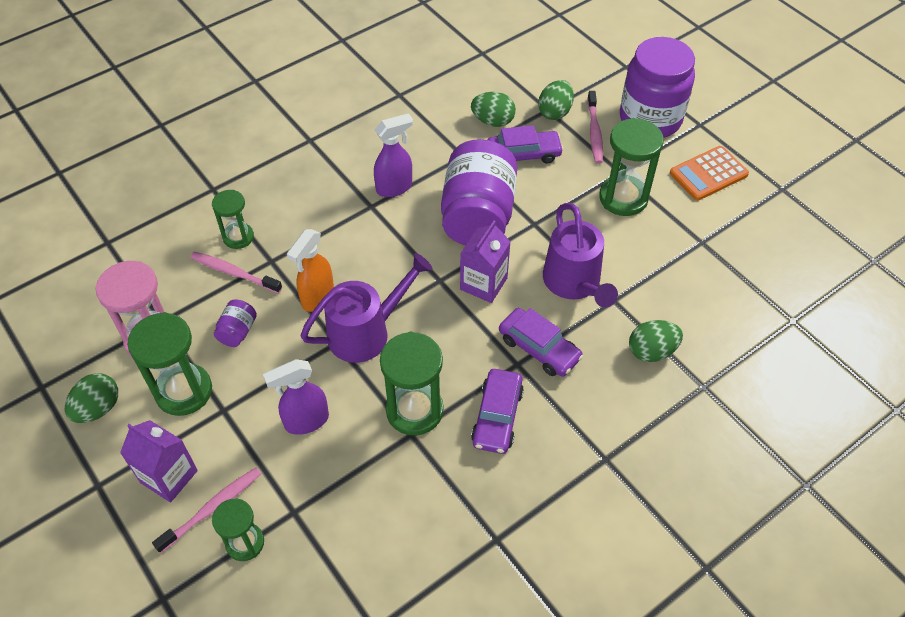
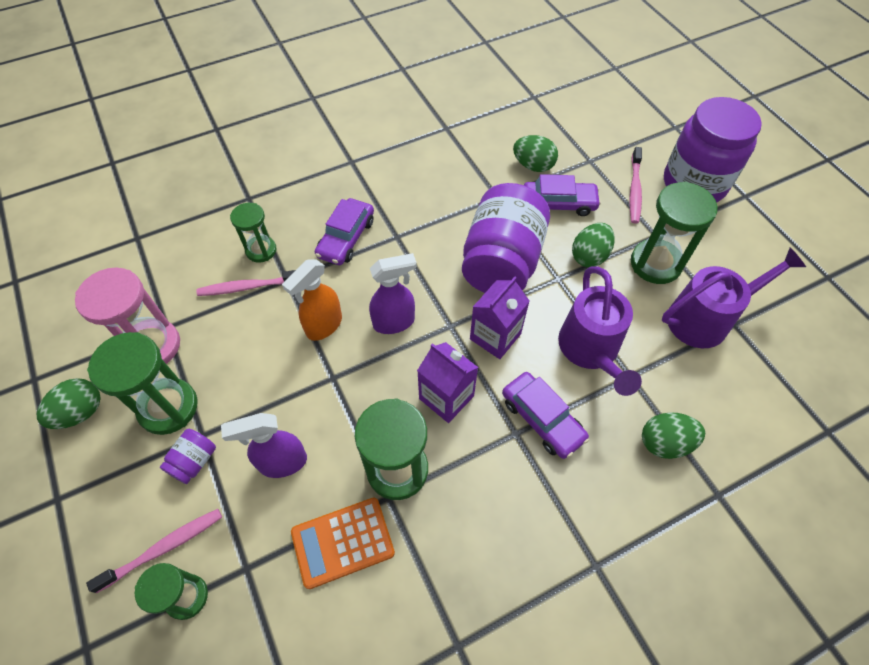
camera: 10 degrees right, 5 degrees up
purple carton [120,420,198,503] -> purple carton moved to [417,342,479,423]
pink toothbrush [190,251,282,294] -> pink toothbrush turned 45 degrees counterclockwise [196,270,296,296]
purple jar [214,299,257,347] -> purple jar moved to [160,429,216,484]
purple watering can [300,253,433,363] -> purple watering can moved to [662,247,806,348]
purple spray bottle [374,113,413,197] -> purple spray bottle moved to [369,253,417,334]
purple car [471,369,524,454] -> purple car moved to [315,198,374,265]
green egg [538,80,574,120] -> green egg moved to [572,223,615,267]
orange calculator [670,146,749,201] -> orange calculator moved to [291,498,395,589]

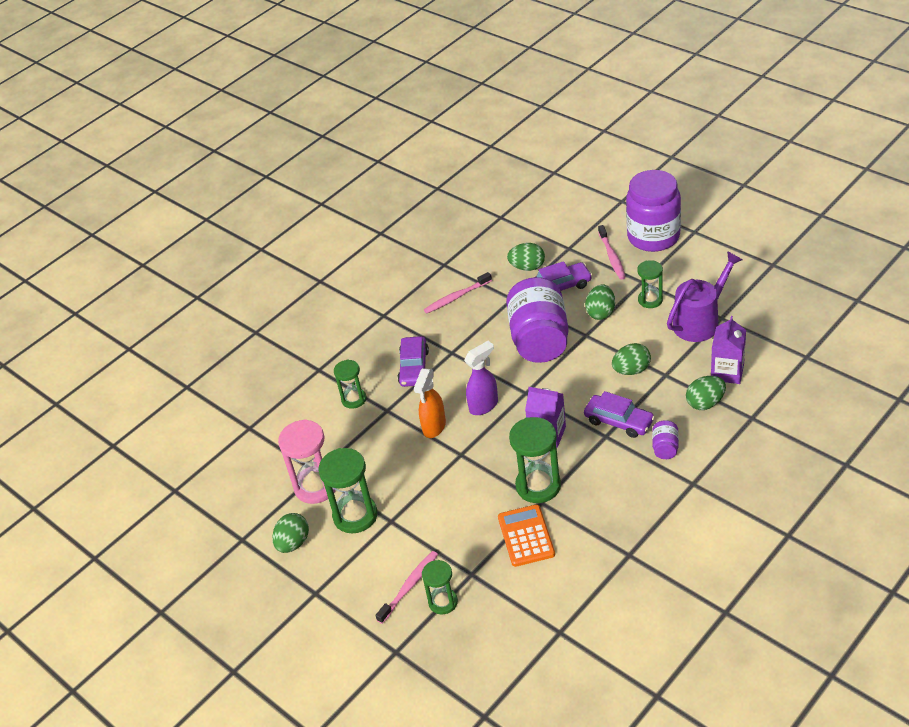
camera: 15 degrees left, 15 degrees down
purple jar [160,429,216,484] -> purple jar moved to [652,420,679,459]
pink toothbrush [196,270,296,296] -> pink toothbrush moved to [424,272,492,314]
purple spray bottle [221,413,307,478] -> none
orange calculator [291,498,395,589] -> orange calculator turned 120 degrees clockwise [498,504,555,567]
purple carton [470,277,530,359] -> purple carton moved to [711,316,746,384]
purple watering can [558,266,642,396] -> green egg [612,343,651,375]
green hourglass [631,182,717,284] -> green hourglass [637,260,663,308], size x0.61

